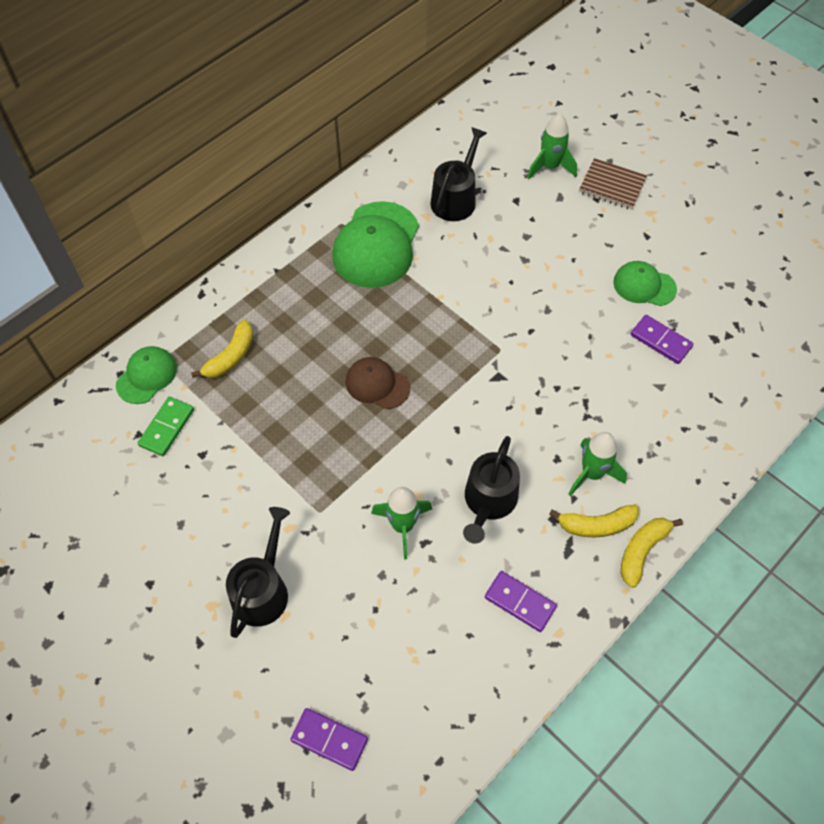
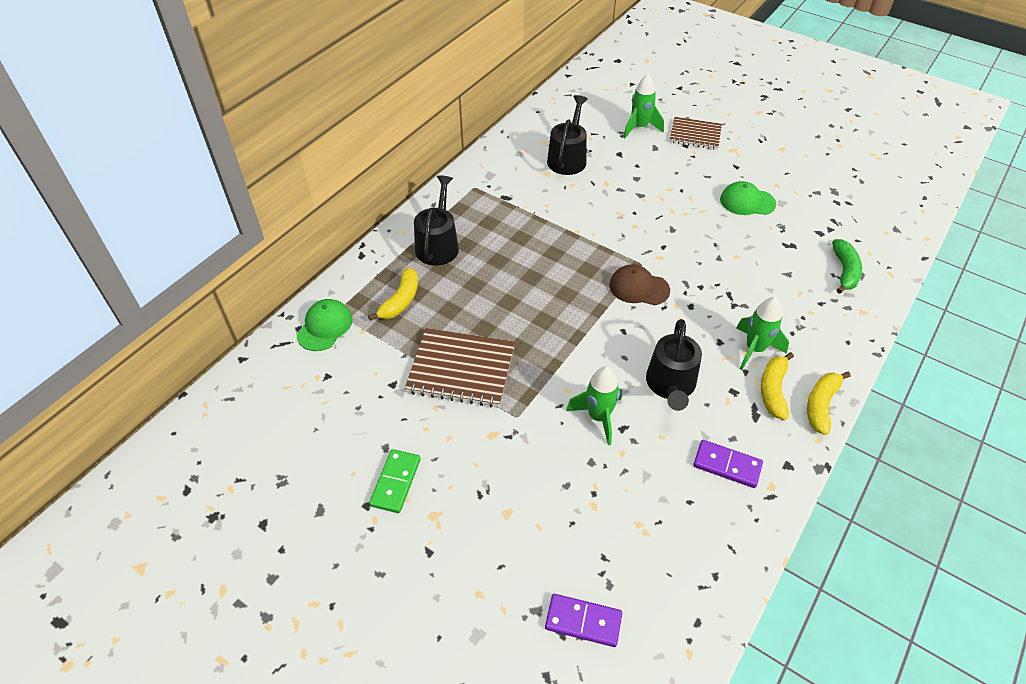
camera: 10 degrees left, 10 degrees down
green domino [138,397,194,456] -> green domino moved to [369,449,421,513]
black watering can [226,507,290,638] -> black watering can moved to [414,176,459,266]
green cap [332,201,419,288] -> none
brown cap [345,357,410,409] -> brown cap moved to [609,264,670,305]
yellow banana [549,504,639,537] -> yellow banana turned 120 degrees clockwise [761,352,794,420]
purple domino [631,315,694,364] -> none
none -> brown notebook [405,328,515,408]
none -> green banana [832,239,862,294]

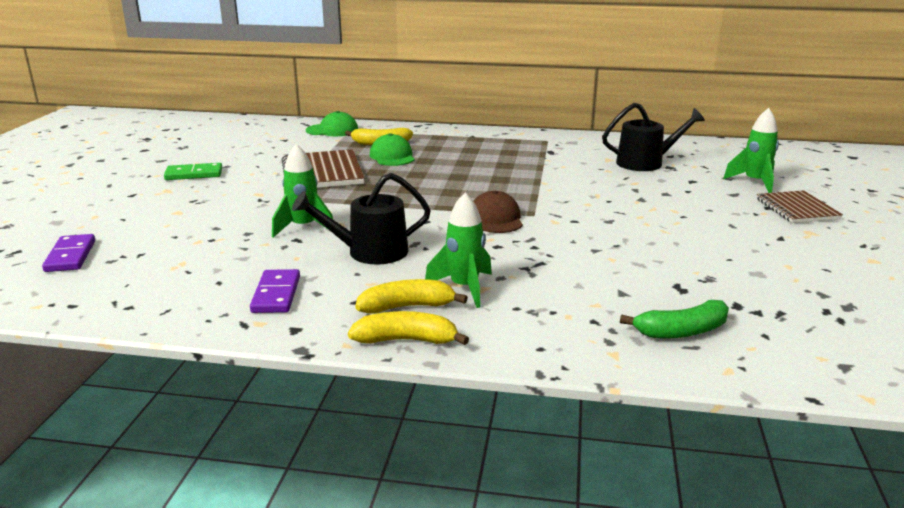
camera: 65 degrees right, 25 degrees down
black watering can [414,176,459,266] -> none
green cap [720,181,776,215] -> green cap moved to [370,133,415,166]

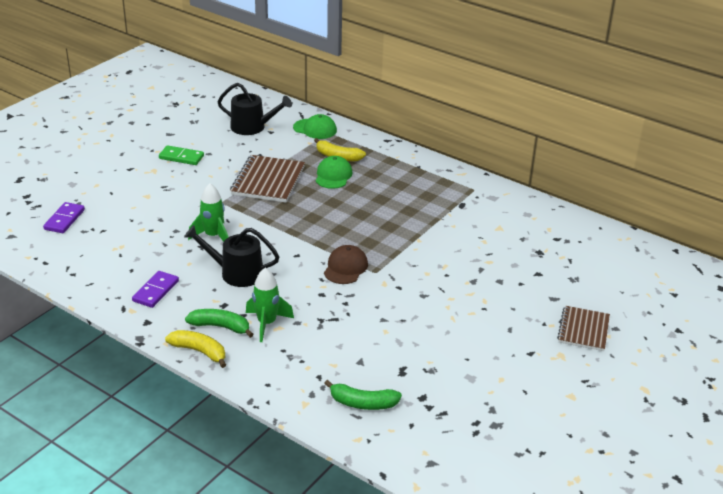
camera: 25 degrees right, 10 degrees up
yellow banana [355,279,468,314] -> green banana [185,309,254,338]
black watering can [602,103,705,171] -> black watering can moved to [218,83,292,135]
green rocket [723,108,779,193] -> none

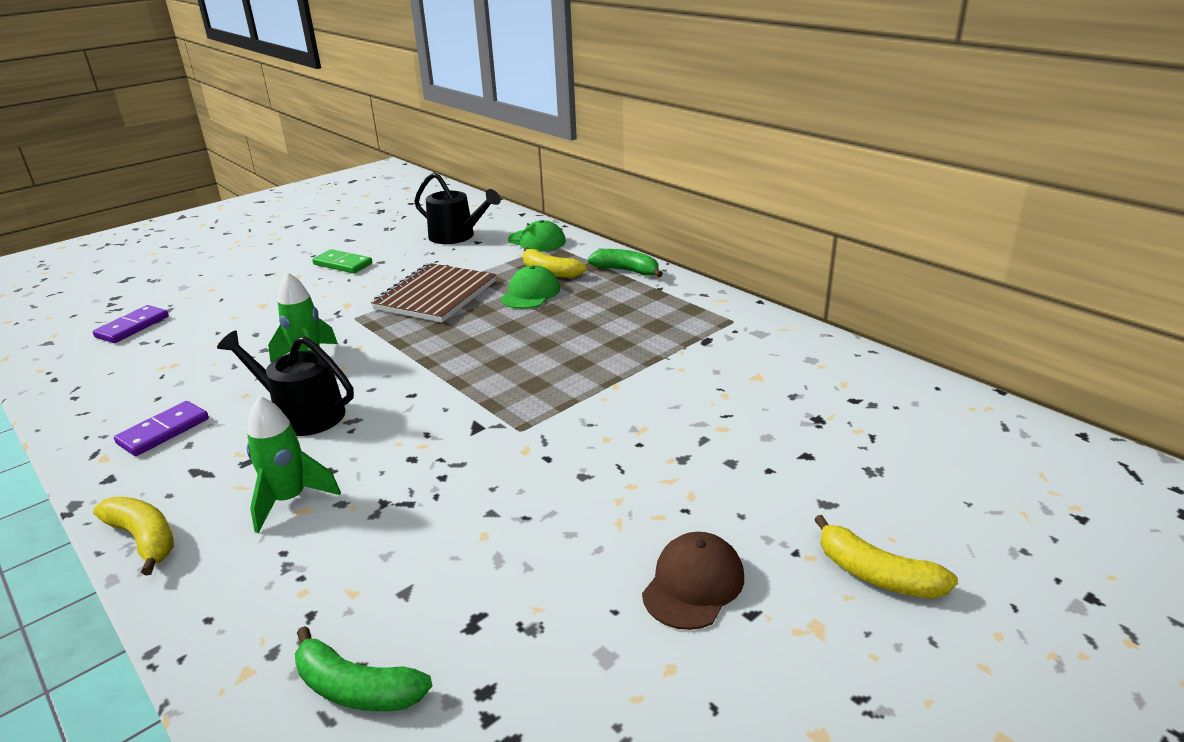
camera: 15 degrees right, 5 degrees down
green banana [185,309,254,338] -> green banana moved to [587,249,663,277]
brown cap [324,245,368,284] -> brown cap moved to [642,532,744,630]
brown notebook [557,306,610,351] -> yellow banana [814,515,958,599]

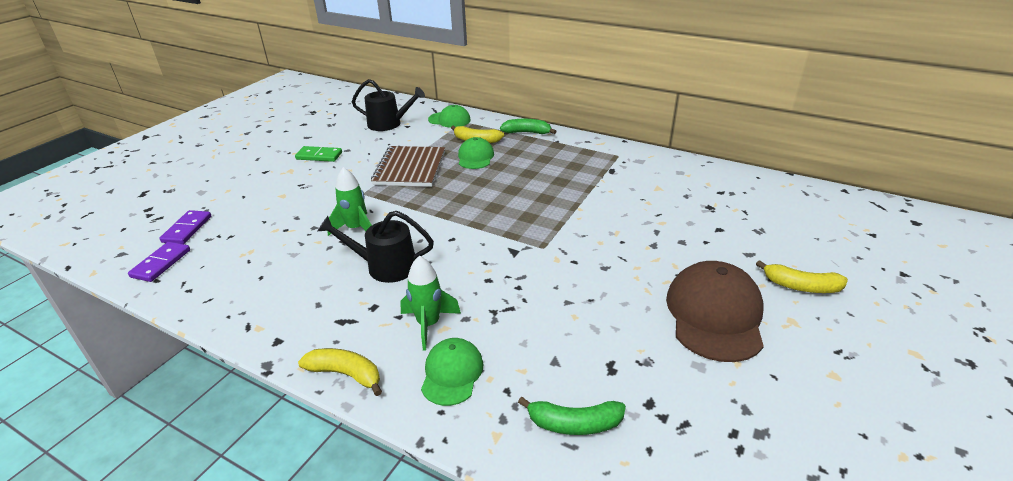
camera: 20 degrees left, 5 degrees up
purple domino [114,401,209,456] -> purple domino moved to [128,242,190,282]
brown cap [642,532,744,630] -> brown cap [666,261,764,362], size x1.75
none -> green cap [421,338,483,406]

